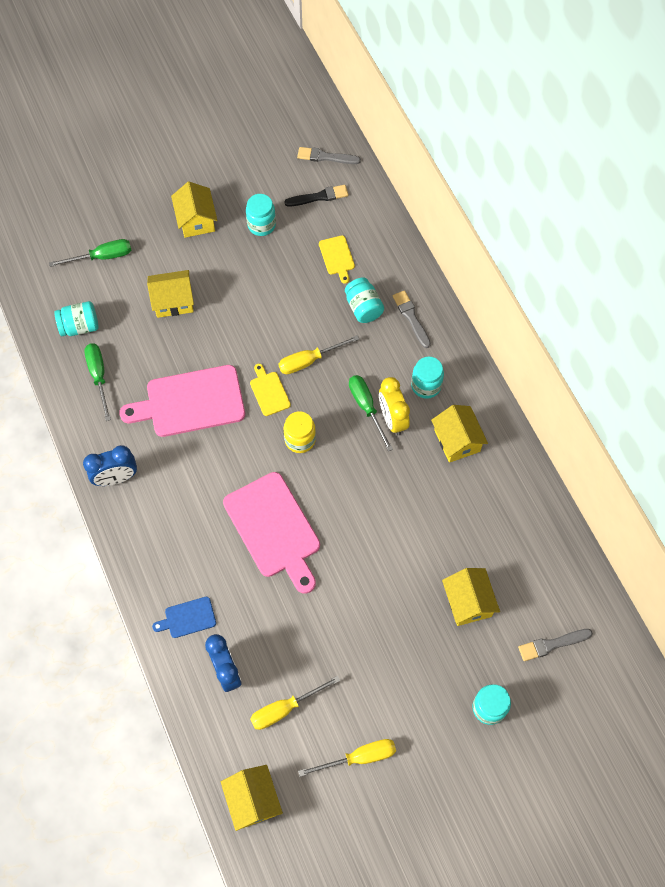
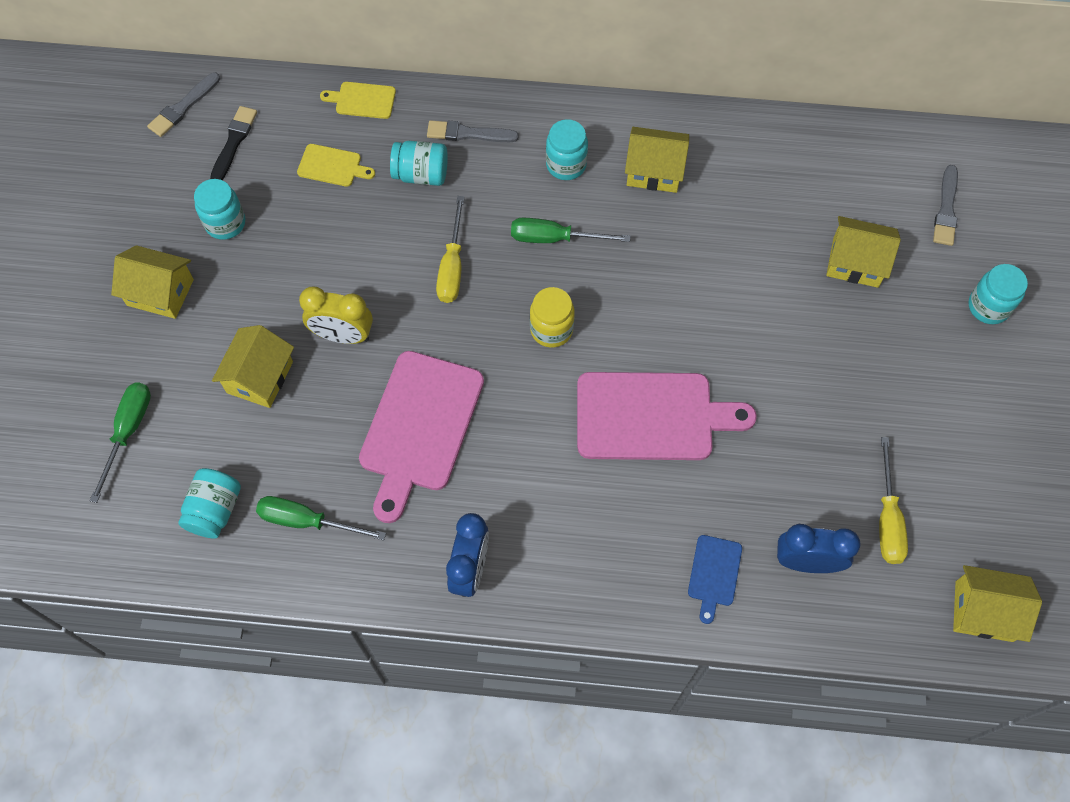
camera: 60 degrees left, 0 degrees up
yellow cutting board [250,364,291,416] -> yellow cutting board moved to [320,82,396,119]
yellow screwdriver [298,739,396,777] -> none
yellow clock [379,377,410,435] -> yellow clock moved to [299,286,373,344]

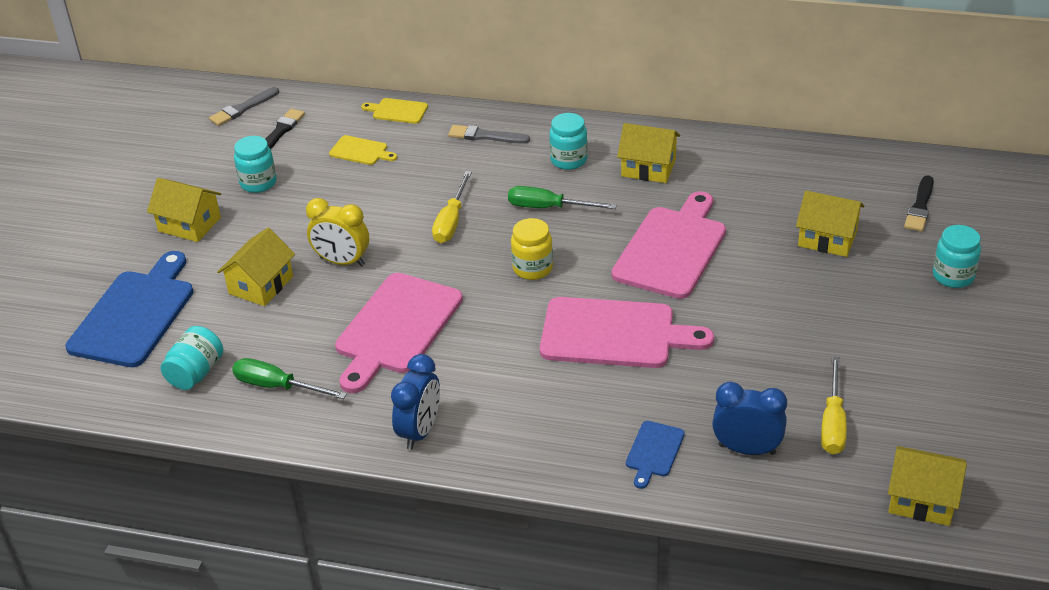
camera: 10 degrees right, 25 degrees down
green screwdriver [90,383,151,503] -> blue cutting board [65,251,193,367]
turquoise jar [390,141,448,186] -> none
grey brush [933,165,958,246] -> black brush [904,175,934,232]
none -> pink cutting board [611,191,726,299]

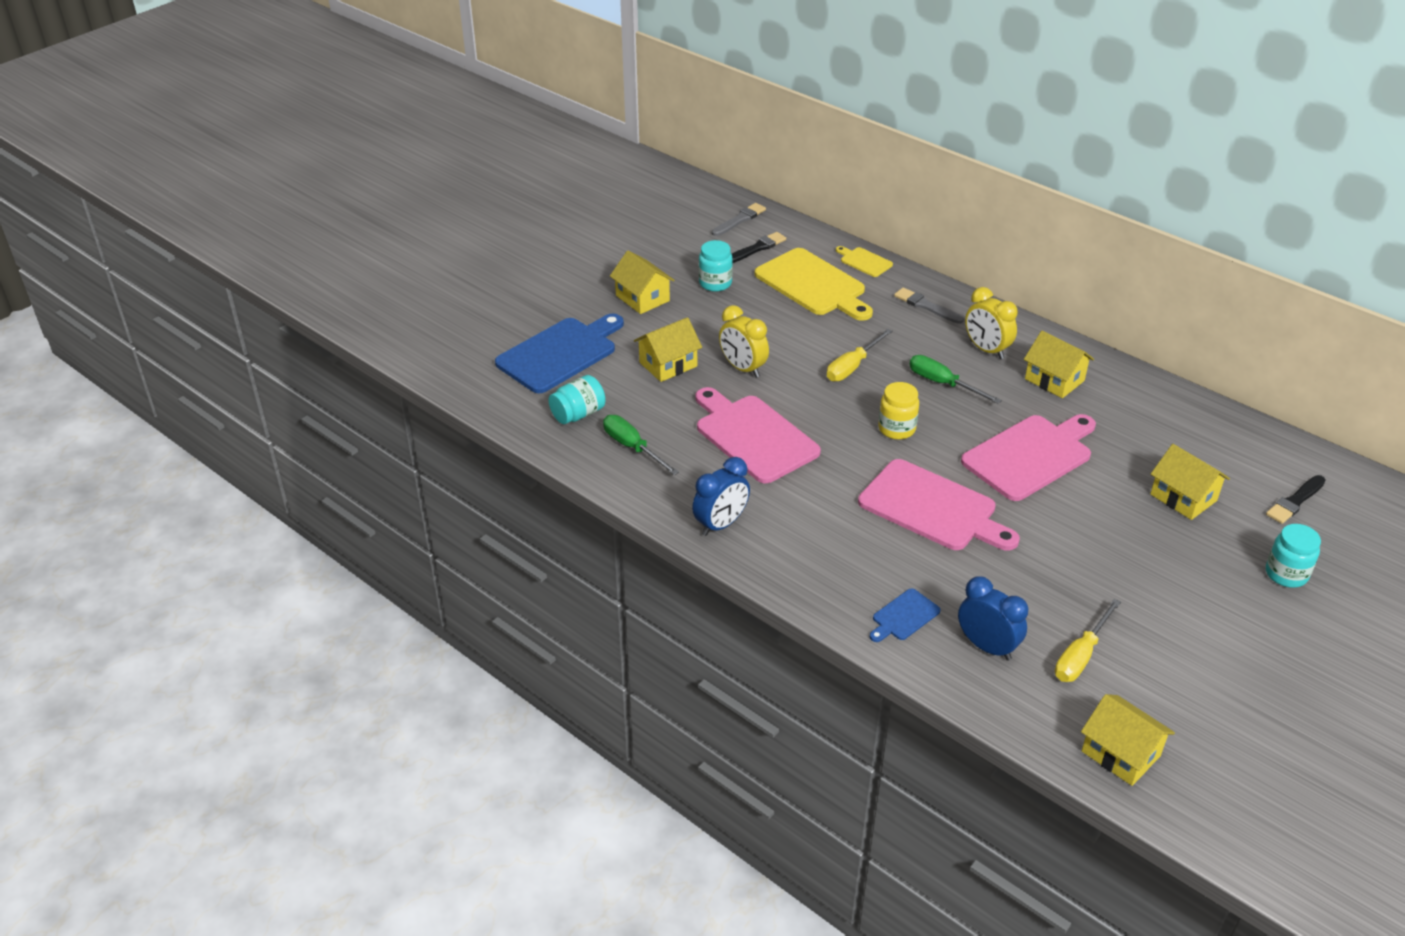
camera: 25 degrees right, 0 degrees up
grey brush [209,87,279,126] -> grey brush turned 150 degrees clockwise [712,203,766,236]
yellow cutting board [329,135,397,165] -> yellow cutting board [755,248,873,321], size x2.13
pink cutting board [335,273,463,393] -> pink cutting board turned 90 degrees clockwise [695,387,821,483]
turquoise jar [549,113,588,170] -> yellow clock [965,287,1018,359]

